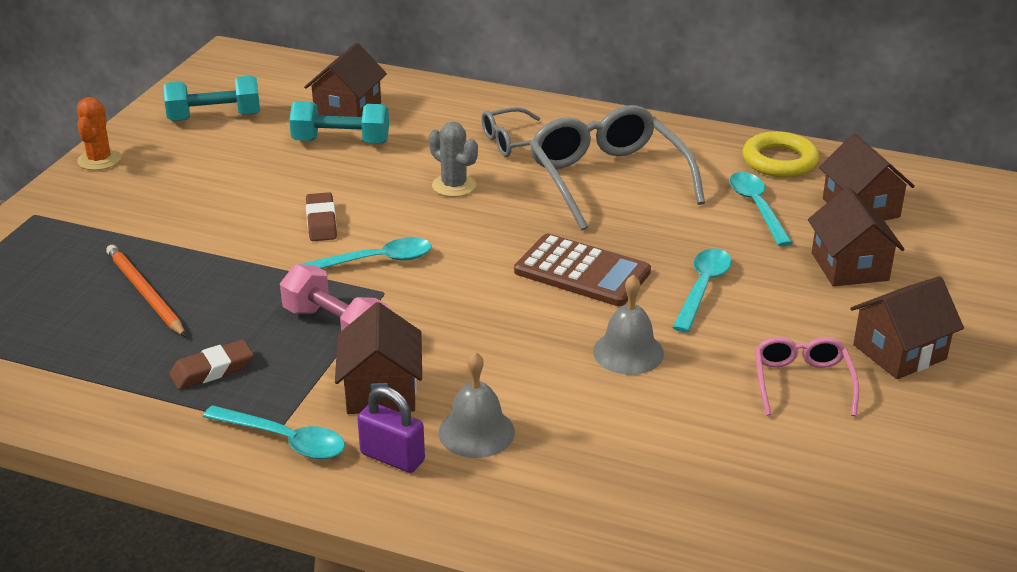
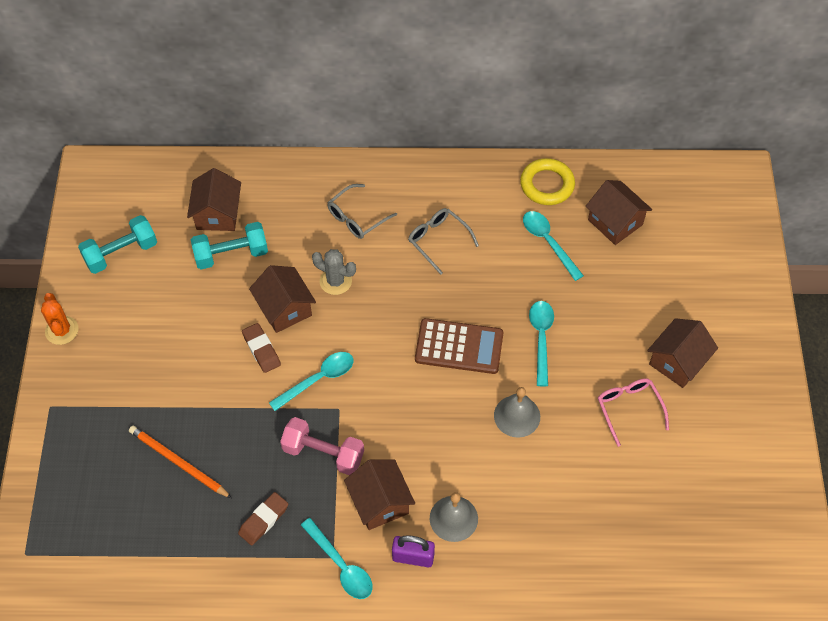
camera: 20 degrees left, 25 degrees up
turquoise spoon [203,405,345,459] -> turquoise spoon turned 45 degrees clockwise [301,518,373,599]
grey glasses [530,105,705,231] -> grey glasses [408,208,479,275], size x0.54
brown house [808,187,905,286] -> brown house moved to [249,265,316,333]

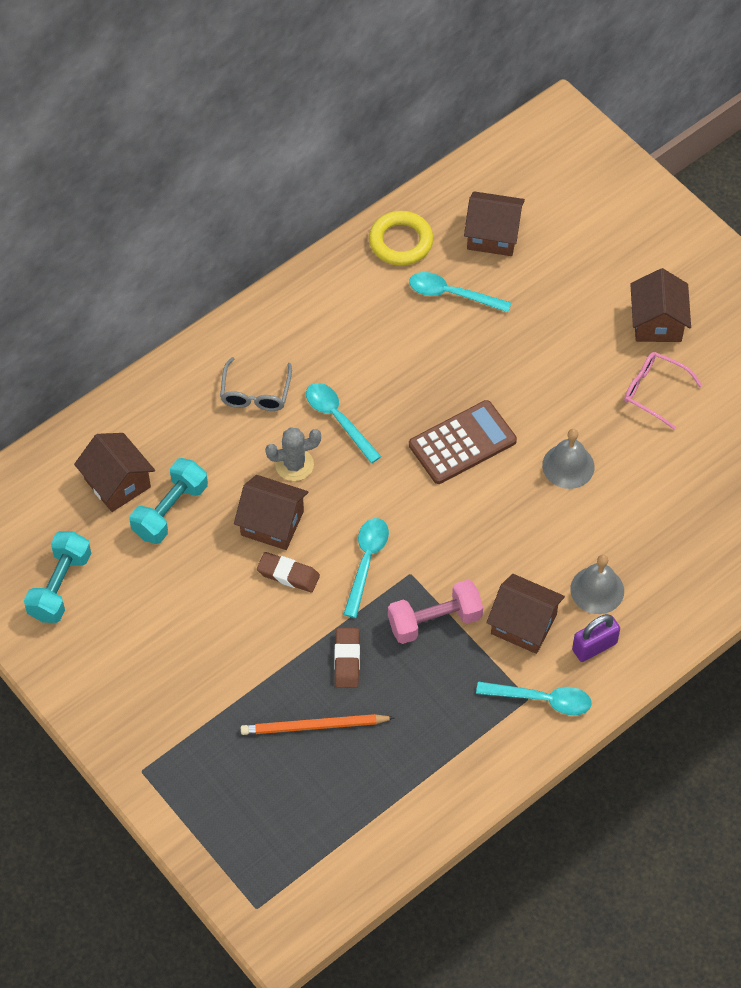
camera: 40 degrees left, 0 degrees up
orange cactus [41,293,78,345] -> none
brown eraser [238,492,288,546] -> brown eraser moved to [334,628,360,688]
grey glasses [408,208,479,275] -> none
turquoise spoon [529,301,554,386] -> turquoise spoon moved to [306,383,381,463]

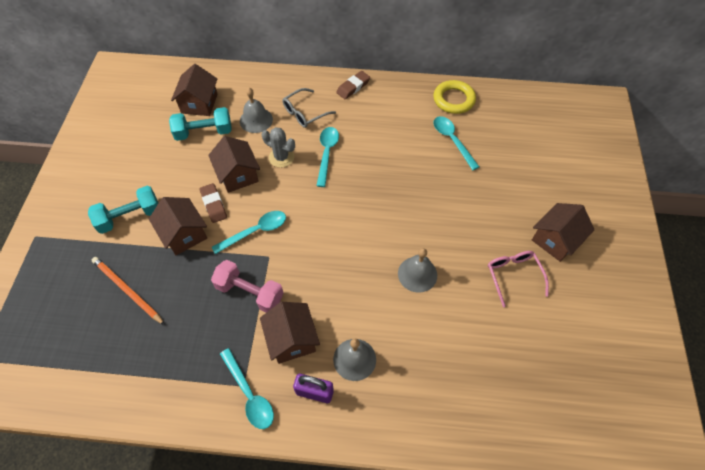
camera: 45 degrees right, 0 degrees up
turquoise dumbbell [24,531,91,623] -> turquoise dumbbell moved to [88,186,158,234]
brown eraser [334,628,360,688] -> brown eraser moved to [336,71,370,99]
brown calculator [409,400,517,484] -> none
brown house [464,191,525,256] -> brown house moved to [149,197,207,255]
none -> grey bell [240,88,273,133]

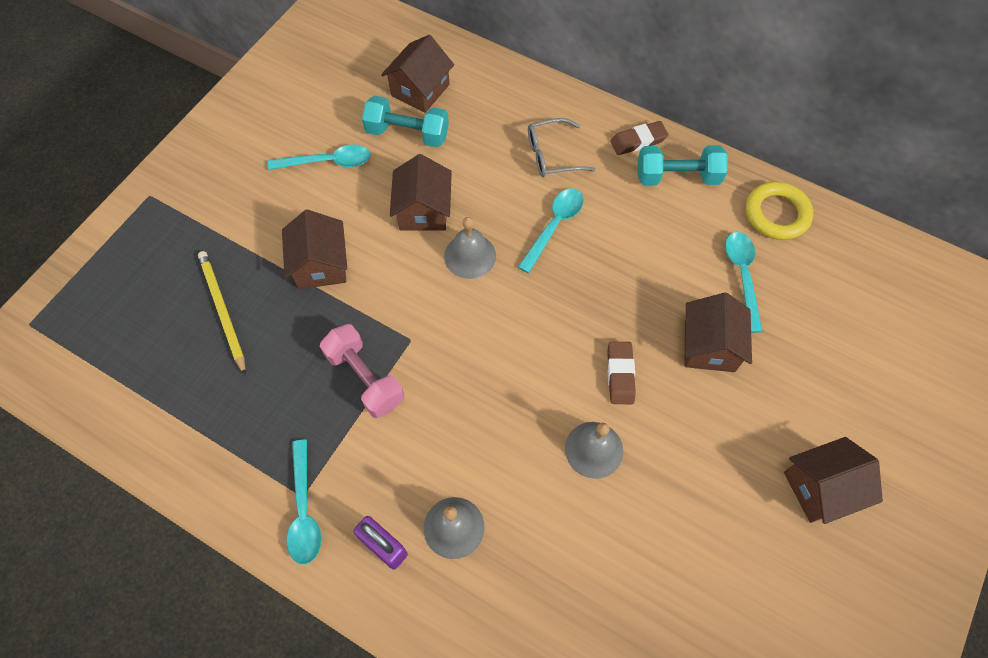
camera: 25 degrees right, 5 degrees up
turquoise dumbbell [88,186,158,234] -> turquoise dumbbell moved to [638,145,728,186]
orange pencil [92,257,165,325] -> yellow pencil [198,251,246,375]
brown eraser [200,183,227,223] -> brown eraser moved to [607,342,636,404]
turquoise spoon [212,211,286,254] -> turquoise spoon moved to [268,145,371,170]
grey bell [240,88,273,133] -> grey bell moved to [444,217,496,279]
brown house [260,302,320,364] -> brown house moved to [685,293,752,372]
grey cactus [262,127,295,168] -> none
pink glasses [488,251,549,307] -> none

